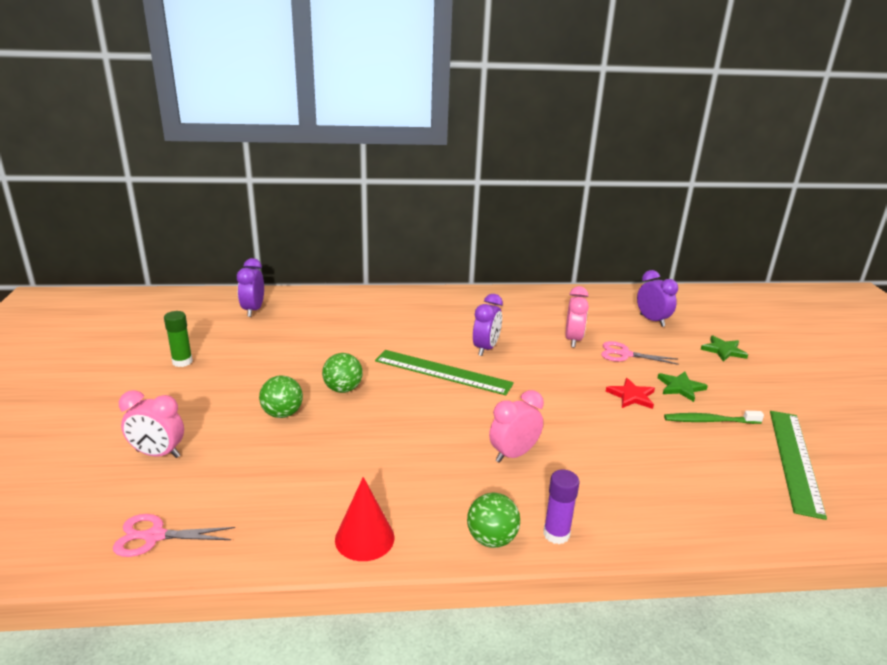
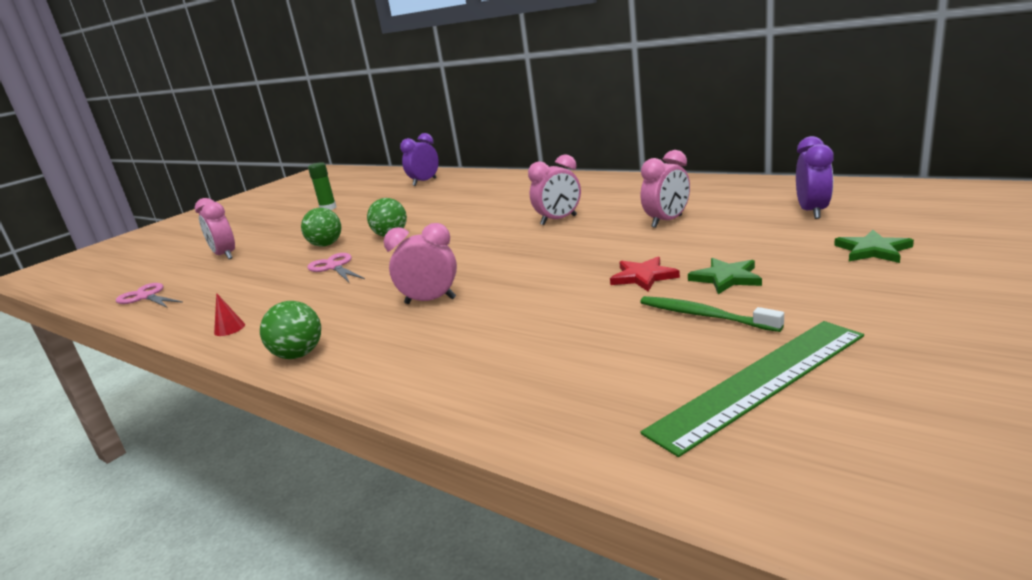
camera: 45 degrees right, 5 degrees down
red cone [335,477,394,561] -> red cone [214,293,245,336], size x0.52
green ruler [375,350,514,395] -> none
purple clock [473,294,503,356] -> pink clock [528,155,581,225]
purple glue stick [543,470,580,544] -> none
pink scissors [601,341,679,365] -> pink scissors moved to [307,253,365,282]

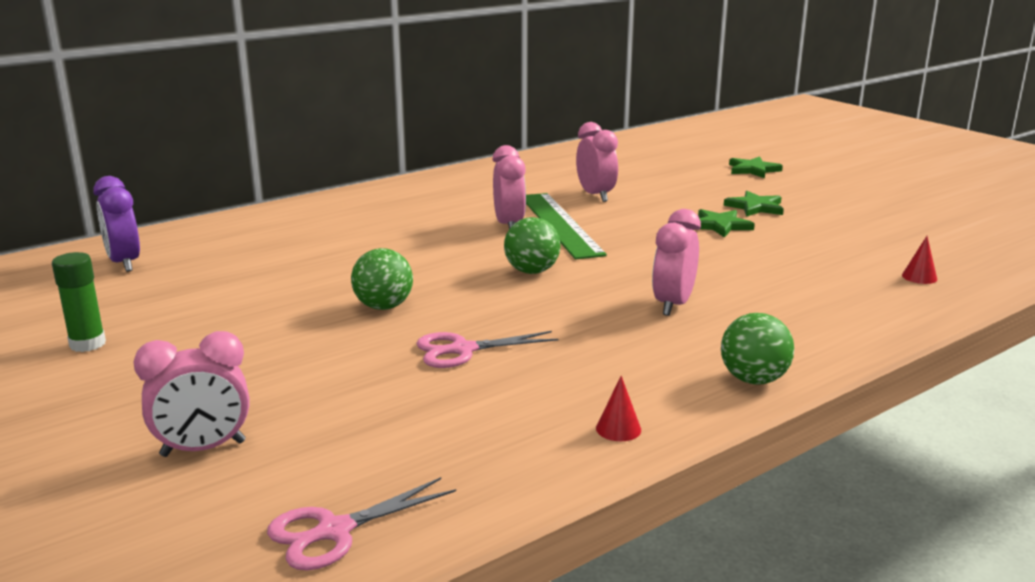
camera: 75 degrees left, 0 degrees up
green ball [301,208,341,247] -> green ball moved to [504,217,561,274]
red star [610,256,680,291] -> green star [698,209,755,238]
green toothbrush [640,296,784,332] -> none
green ruler [641,321,864,457] -> green ruler moved to [526,193,607,260]
purple clock [796,136,834,219] -> none
none -> red cone [902,236,937,284]

